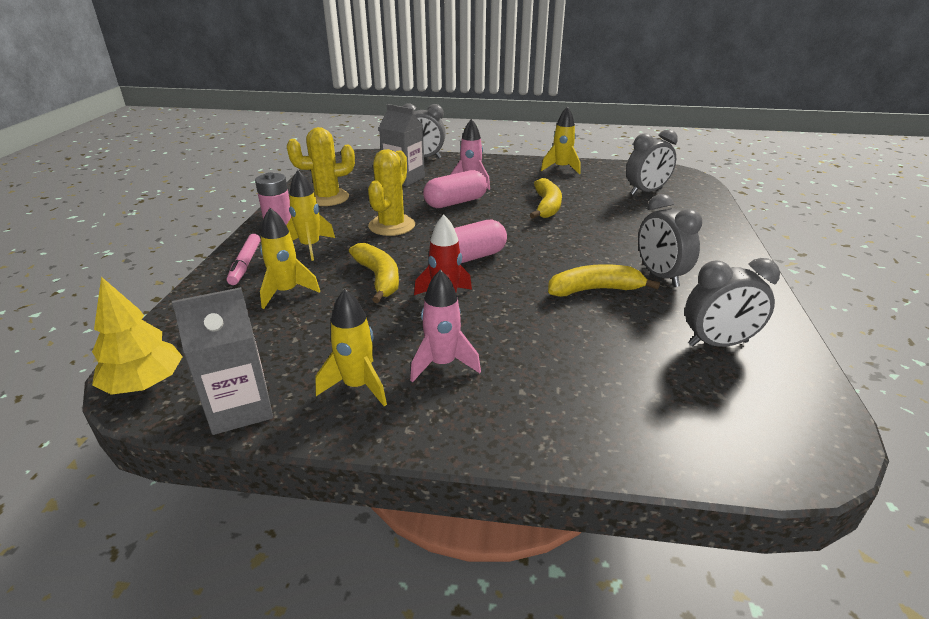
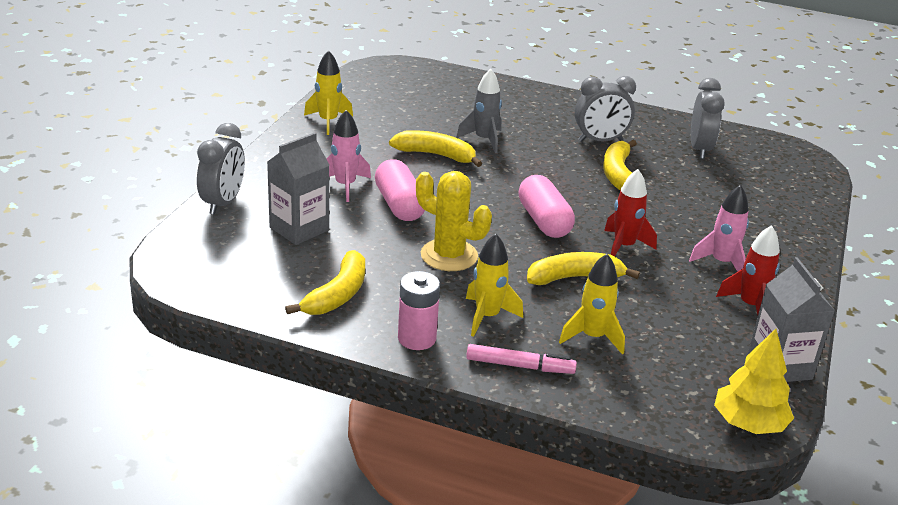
camera: 80 degrees left, 0 degrees up
yellow cactus [287,127,355,206] -> yellow banana [285,250,365,315]
yellow rocket [315,289,387,406] -> red rocket [716,225,780,315]
grey clock [626,129,678,195] -> none
none -> grey rocket [456,69,502,153]

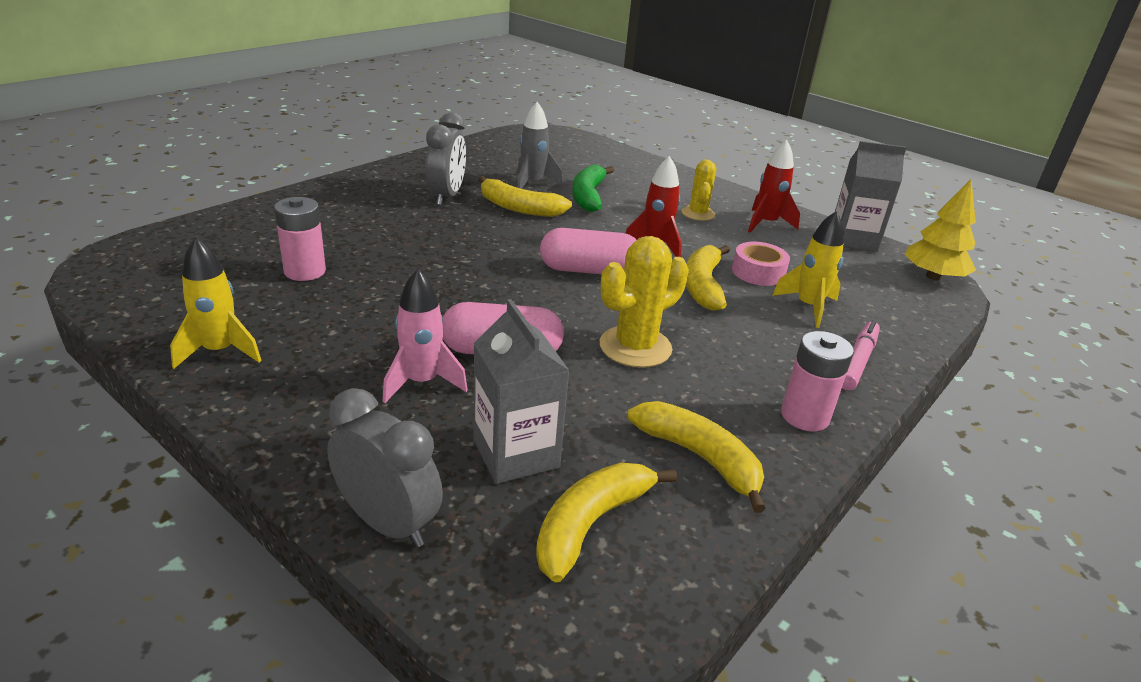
camera: 70 degrees left, 0 degrees up
yellow banana [389,130,482,167] -> yellow banana moved to [536,463,677,583]
grey rocket [456,69,502,153] -> grey rocket moved to [517,102,563,189]
yellow rocket [466,234,523,337] -> none
pink rocket [689,185,749,272] -> yellow cactus [681,160,716,221]
grey clock [691,78,725,159] -> none
none -> pink battery [274,197,326,281]
none -> green banana [572,164,614,212]
none -> pink tape [732,242,790,286]

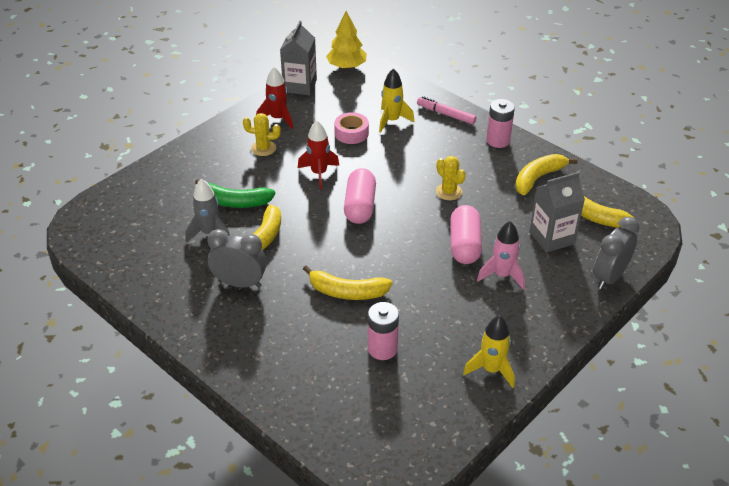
camera: 85 degrees left, 10 degrees up
yellow cactus [600,236,689,368] -> yellow cactus [436,156,466,200], size x0.63
yellow banana [686,245,730,311] -> yellow banana moved to [303,265,392,300]

